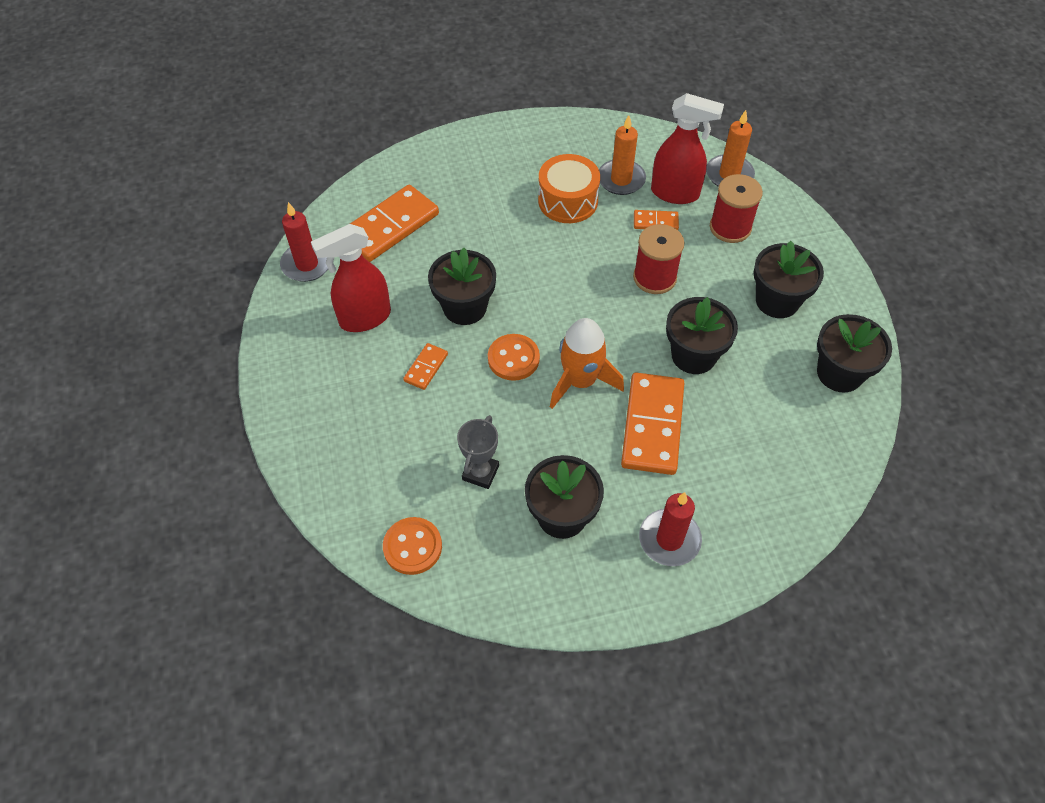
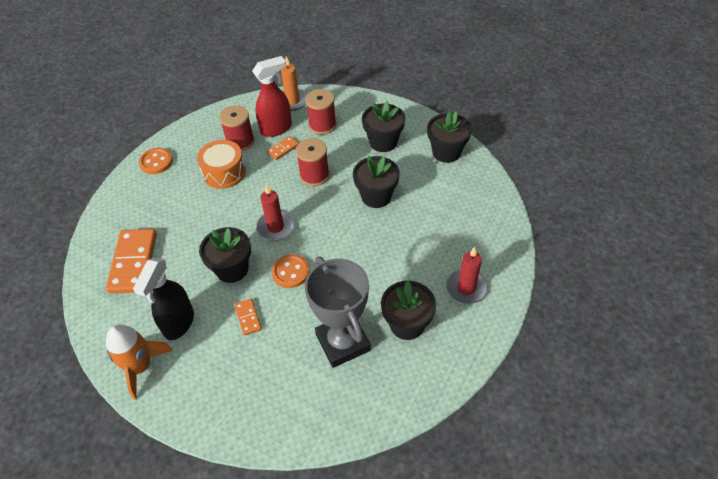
camera: 45 degrees left, 5 degrees down
red candle [280,202,328,282] -> red candle moved to [256,184,294,241]
red spray bottle [311,224,391,332] -> black spray bottle [133,258,194,340]
orange button [383,517,442,575] -> orange button moved to [139,148,173,174]
grey trophy [457,415,499,489] -> grey trophy [305,256,371,368], size x1.99
orange rocket [550,318,624,409] -> orange rocket moved to [106,325,173,400]
orange candle [599,115,646,195] -> red spool [219,105,255,151]
orange domino [621,372,684,475] -> none

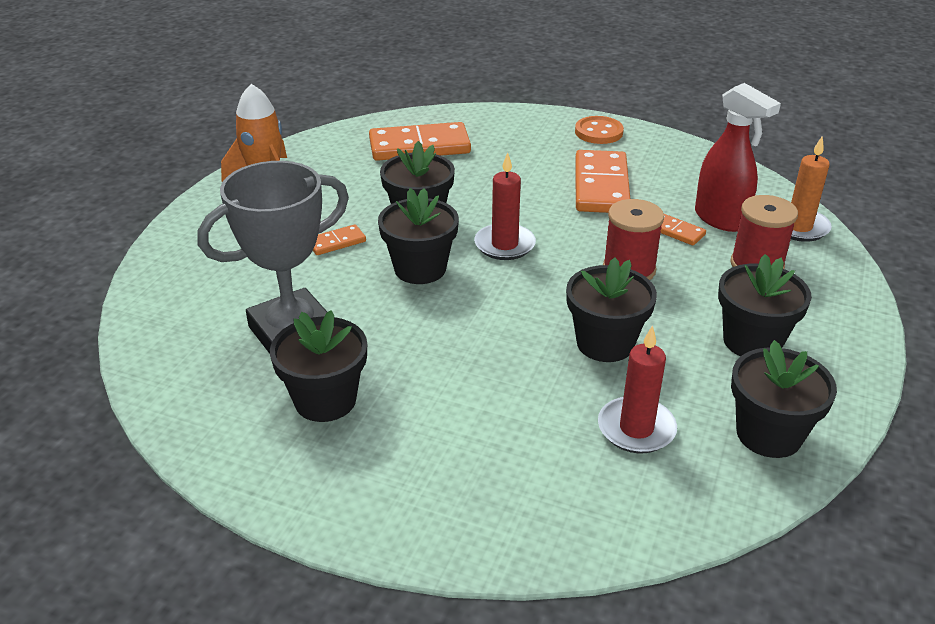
camera: 80 degrees right, 15 degrees down
black spray bottle [133,258,194,340] -> none
orange drum [197,140,246,189] -> orange domino [575,150,630,213]
red spool [219,105,255,151] -> none
orange button [271,254,309,288] -> black flower pot [378,188,459,284]
red candle [446,247,488,304] -> red candle moved to [598,325,677,453]

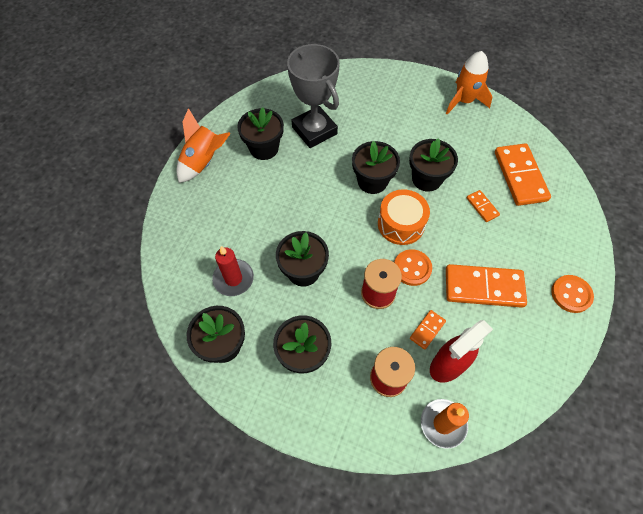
camera: 90 degrees right, 25 degrees up
orange domino [313,224,366,255] -> orange domino moved to [467,190,500,222]
red candle [474,152,536,260] -> orange drum [378,189,430,245]
none -> orange rocket [176,108,231,183]
none -> orange button [394,249,432,286]

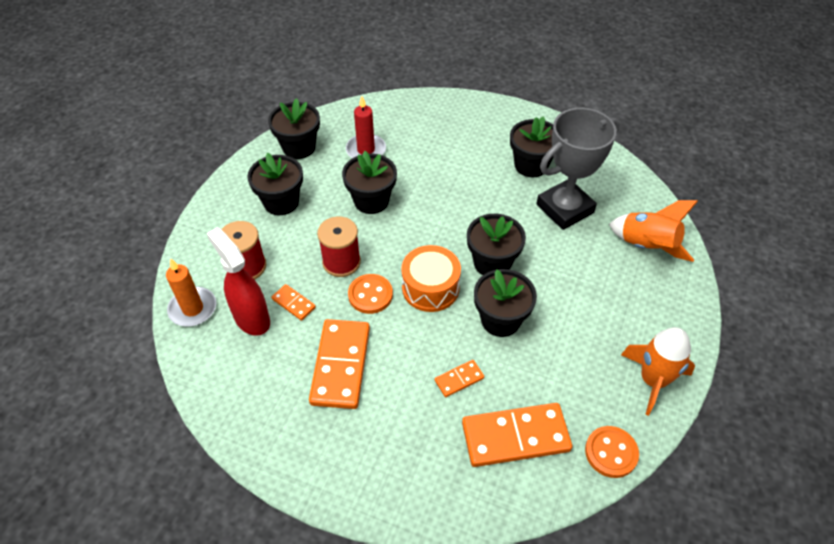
camera: 90 degrees right, 10 degrees down
orange rocket [176,108,231,183] -> orange rocket moved to [609,200,698,262]
orange button [551,275,594,313] -> orange button moved to [585,426,639,478]

